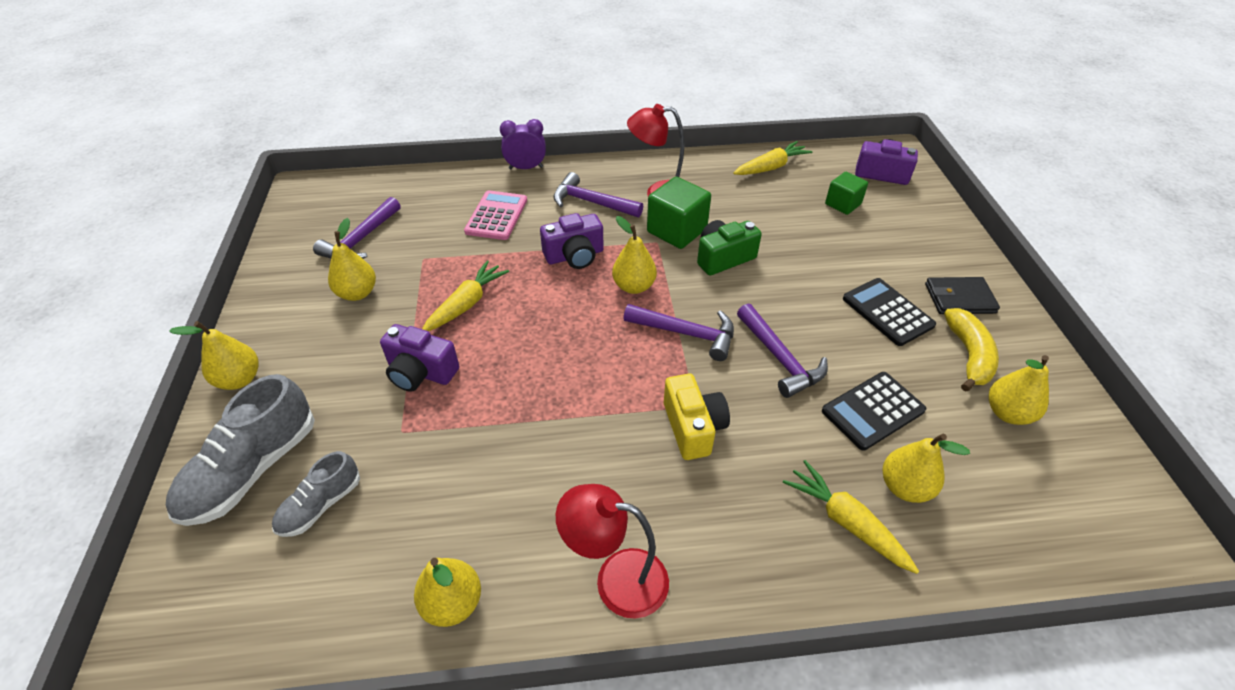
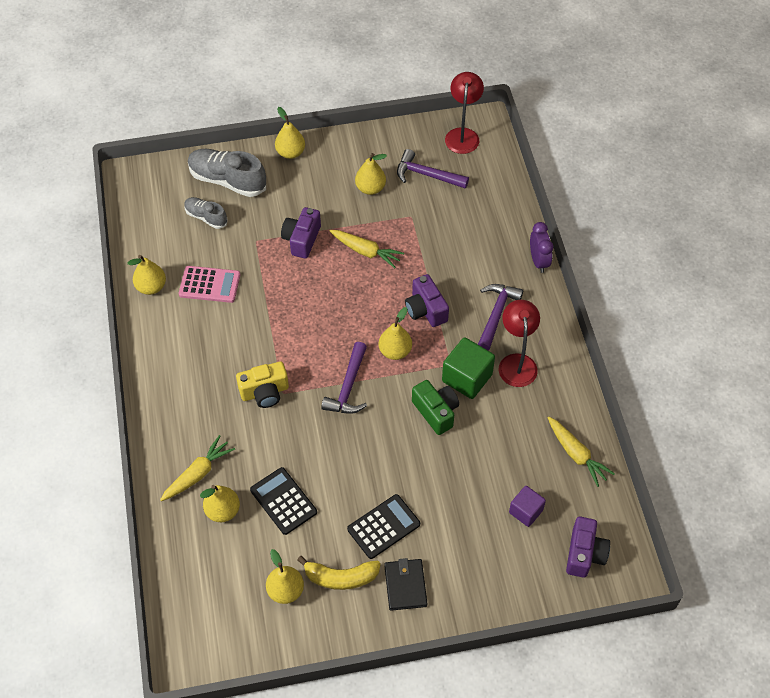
camera: 85 degrees right, 10 degrees up
pink calculator [464,190,527,240] -> pink calculator moved to [179,266,240,303]
red lamp [556,484,669,619] -> red lamp moved to [445,72,484,154]
purple hammer [737,304,828,398] -> none
green cube [825,172,868,215] -> purple cube [509,486,546,527]

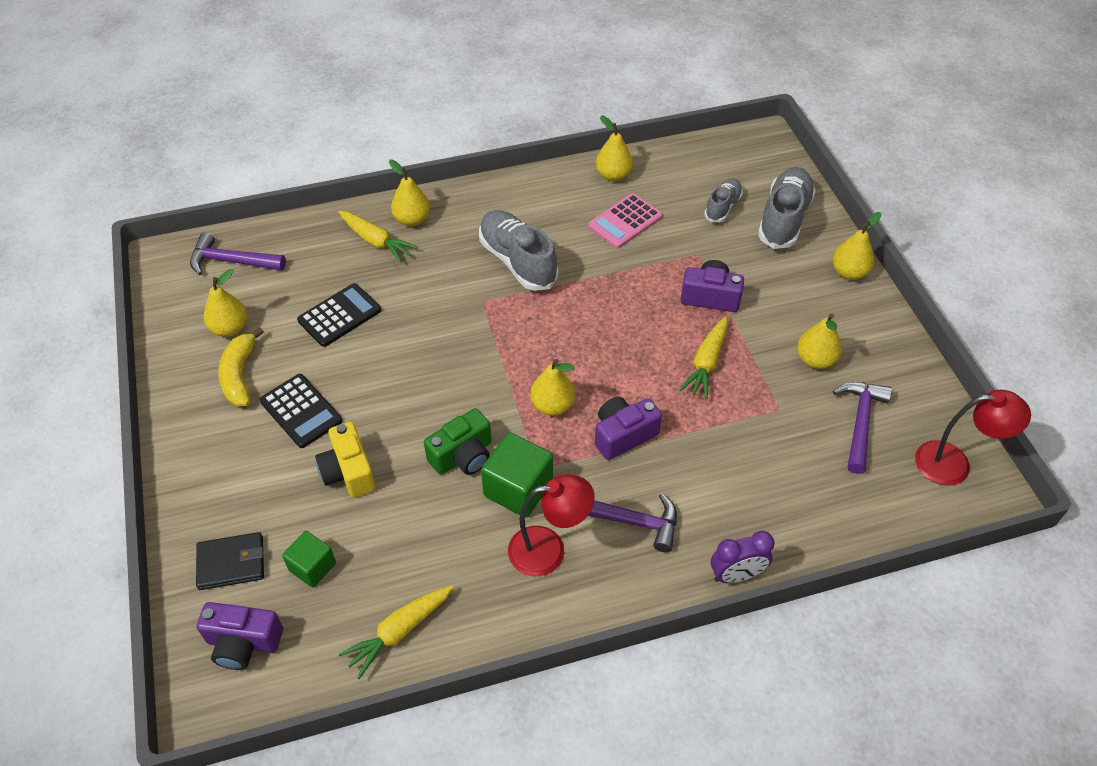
camera: 85 degrees right, 5 degrees down
pink calculator [179,266,240,303] -> pink calculator turned 45 degrees clockwise [588,193,663,249]
yellow pear [200,485,240,522] -> yellow pear moved to [389,160,430,226]
yellow camera [236,362,289,408] -> yellow camera moved to [315,422,375,498]
purple hammer [321,342,367,414] -> purple hammer moved to [190,232,286,275]
black wallet [384,558,428,611] -> black wallet moved to [196,532,264,590]
purple cube [509,486,546,527] -> green cube [282,531,336,588]
none -> grey shoe [479,210,558,291]

